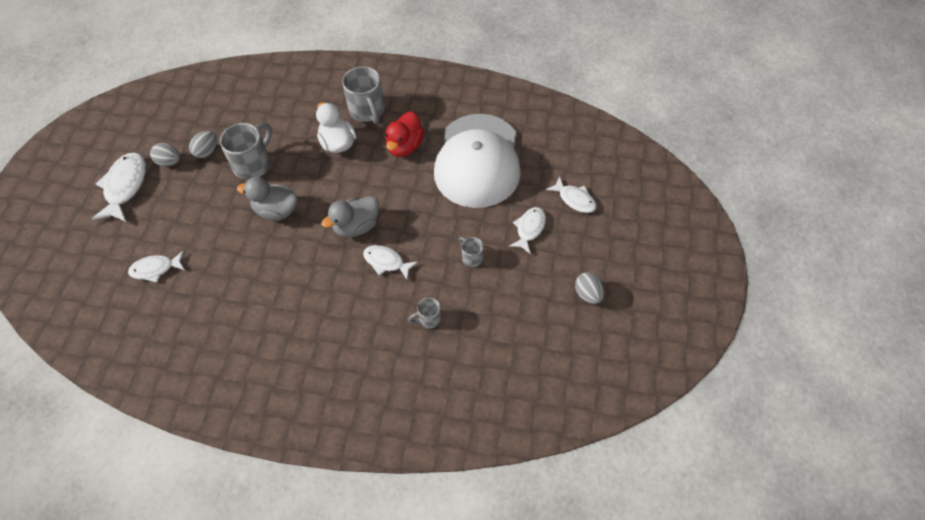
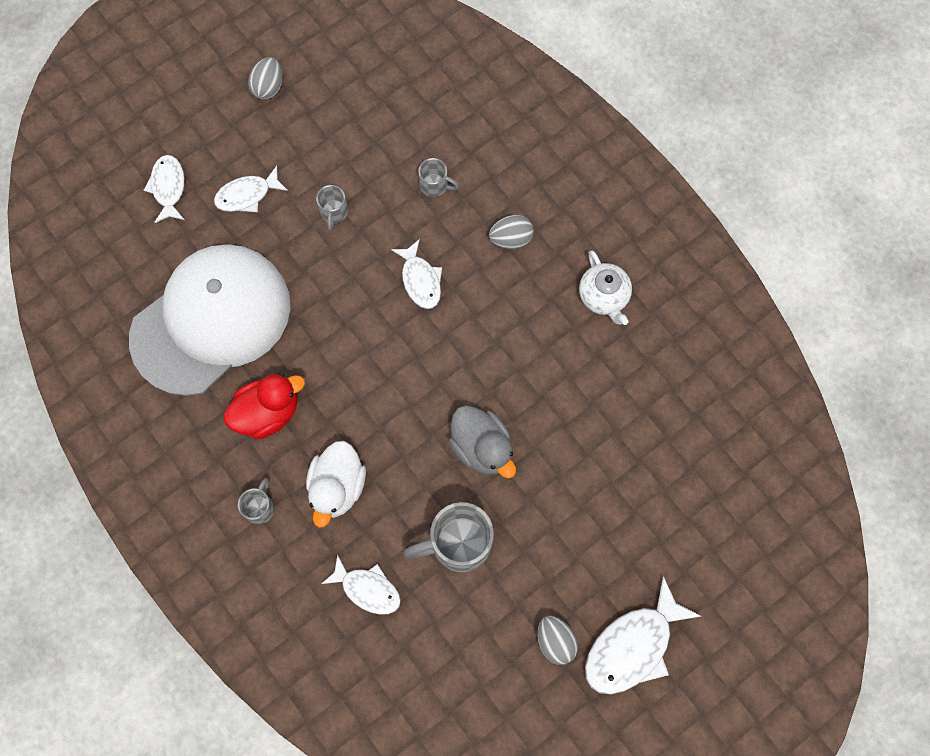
camera: 140 degrees left, 15 degrees up
white fish [128,251,185,282] -> white fish moved to [321,554,401,615]
grey egg [189,131,217,158] -> grey egg moved to [489,215,534,249]
grey duck [321,196,379,237] -> none
grey mug [342,66,385,124] -> grey mug [238,478,275,524], size x0.51
none -> white teapot [579,251,632,325]

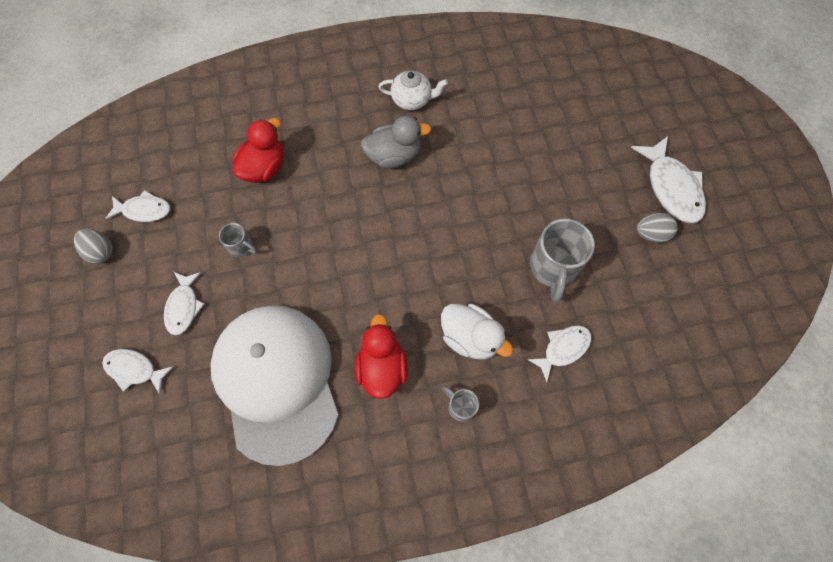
camera: 65 degrees left, 5 degrees down
white fish [391,239,442,309] -> white fish moved to [105,190,171,222]
grey mug [418,158,459,197] -> red duck [233,118,283,183]
grey duck [449,405,516,478] -> grey duck moved to [361,116,431,169]
grey egg [489,215,534,249] -> none

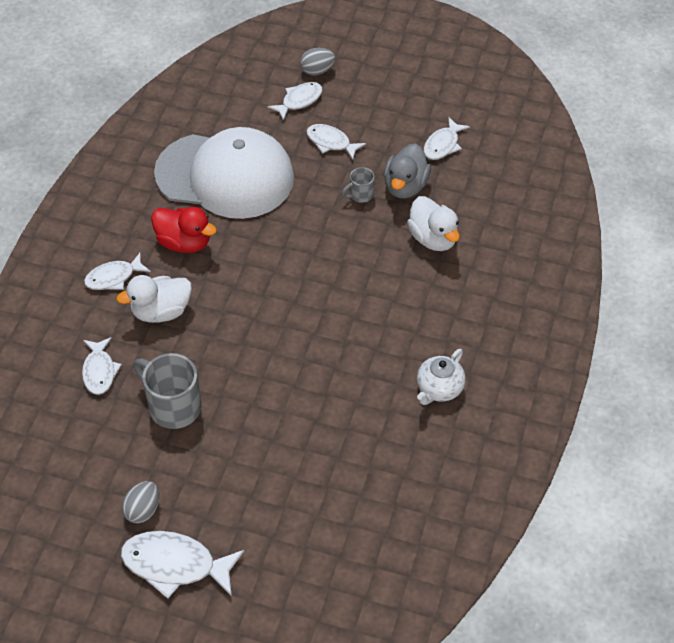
camera: 120 degrees right, 15 degrees down
grey egg [74,229,113,264] -> grey egg moved to [300,48,335,76]
red duck [233,118,283,183] -> white duck [407,196,460,251]
grey duck [361,116,431,169] -> grey duck moved to [384,143,431,198]
grey mug [442,386,479,422] -> white fish [84,253,151,290]

